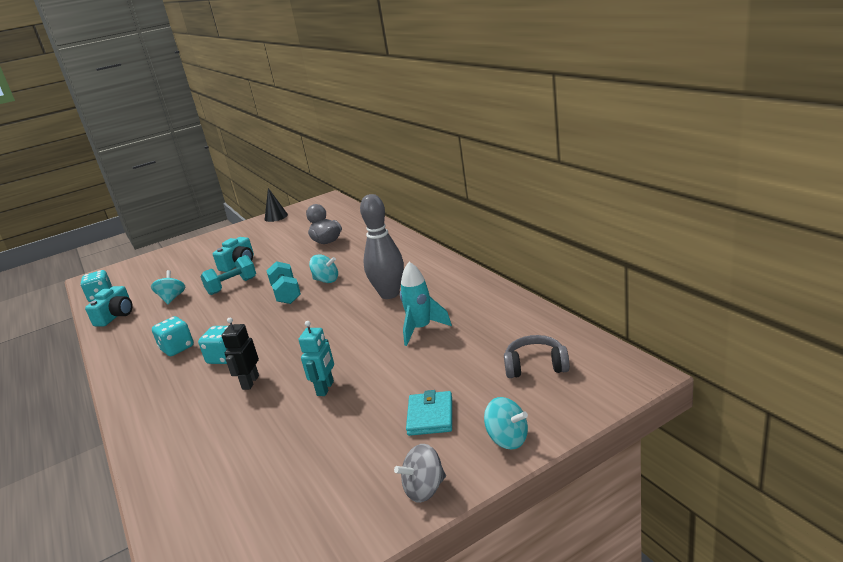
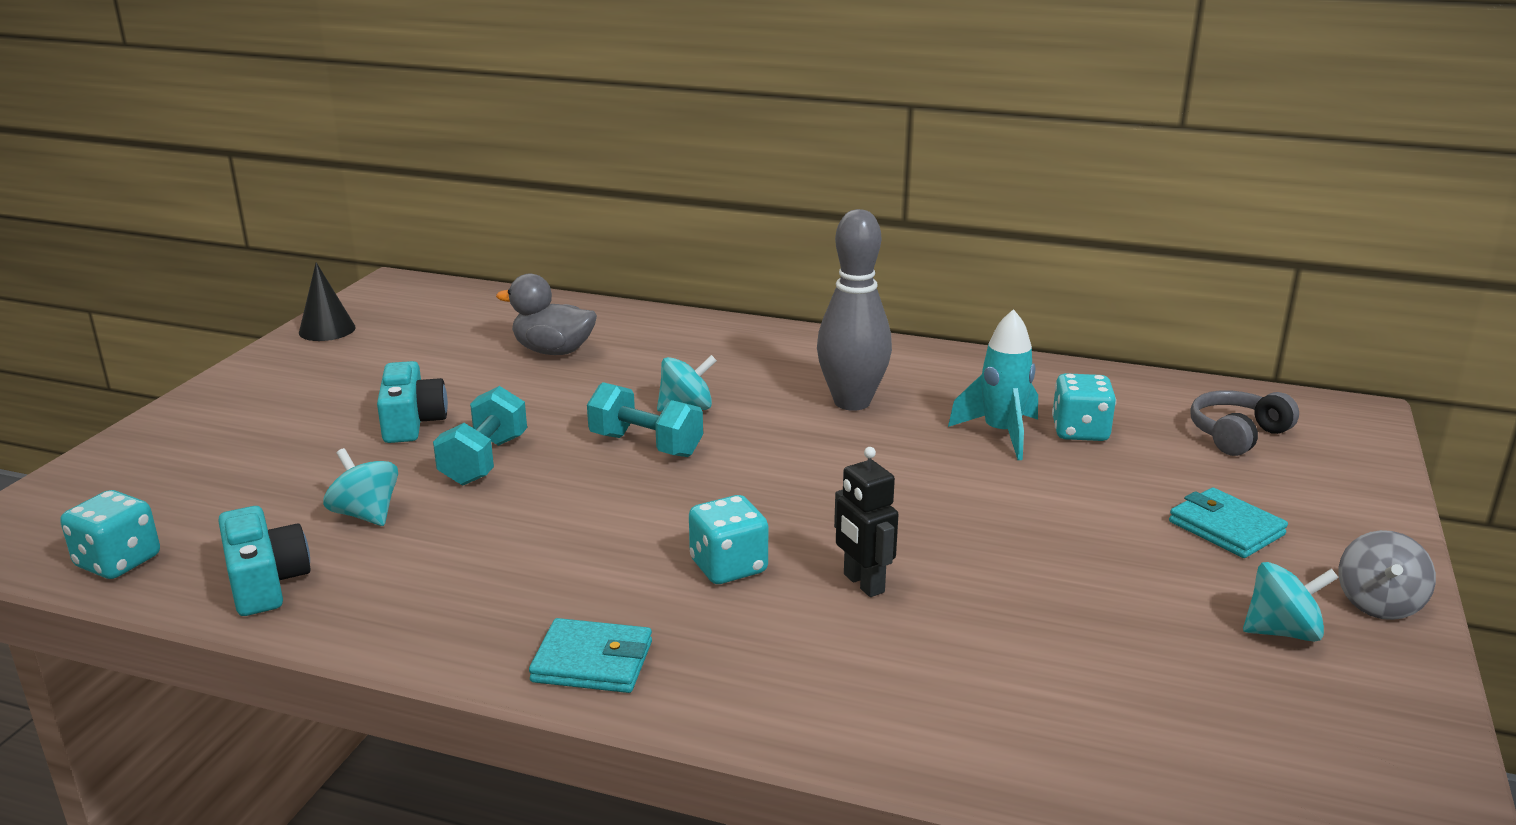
camera: 45 degrees left, 0 degrees up
turquoise dice [152,316,194,356] -> turquoise dice moved to [1052,373,1116,441]
turquoise robot [299,321,334,396] -> none
turquoise spinning top [484,397,528,450] -> turquoise spinning top moved to [1243,562,1338,642]
none -> turquoise wallet [529,618,652,693]

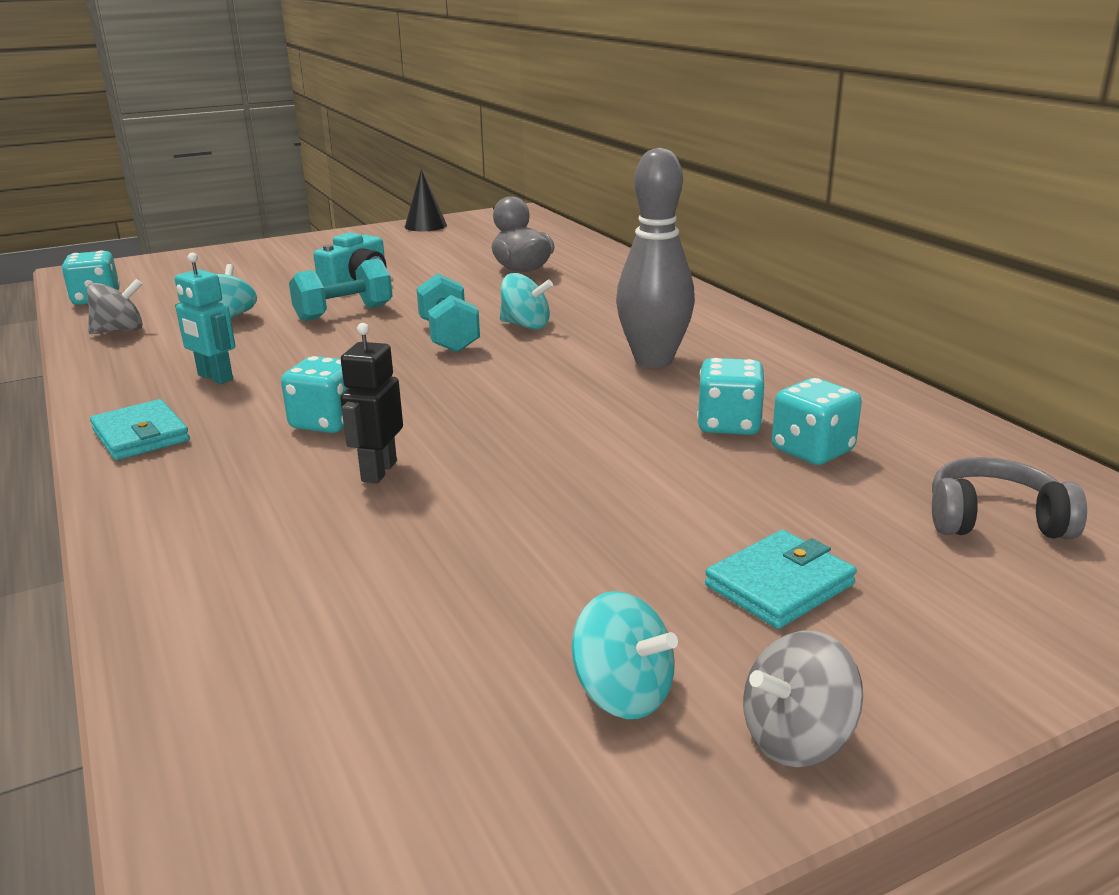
camera: 45 degrees right, 0 degrees up
turquoise camera [218,506,311,616] -> grey spinning top [87,279,143,334]
turquoise rocket [948,309,1038,460] -> turquoise dice [697,358,765,435]
turquoise wallet [1169,488,1288,558] -> turquoise wallet turned 45 degrees clockwise [705,530,857,629]
none -> turquoise robot [175,253,235,384]

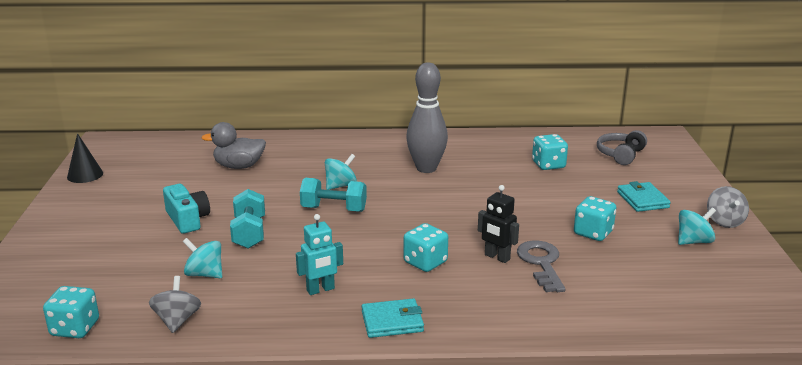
camera: 65 degrees left, 0 degrees up
turquoise dice [697,358,765,435] -> turquoise dice moved to [574,196,616,241]
none -> grey key [517,241,565,292]

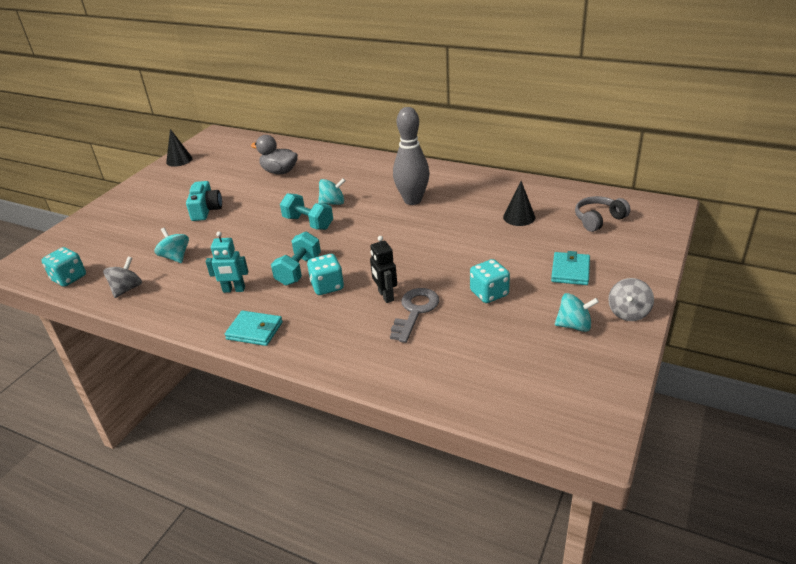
camera: 30 degrees right, 10 degrees up
turquoise dumbbell [230,189,265,249] -> turquoise dumbbell moved to [271,232,321,286]
turquoise dice [532,134,568,170] -> black cone [503,181,535,226]

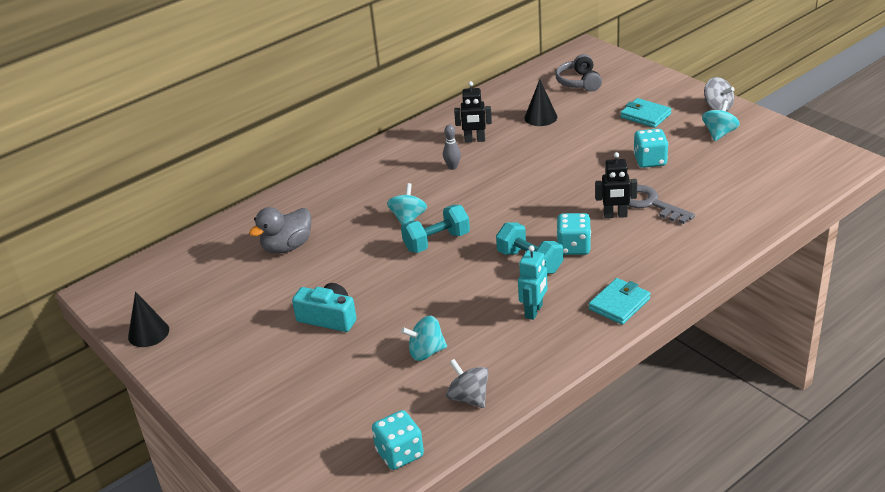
camera: 65 degrees left, 0 degrees up
grey bowling pin [393,107,430,205] -> grey bowling pin [443,125,461,170], size x0.43
none -> black robot [454,81,492,143]

